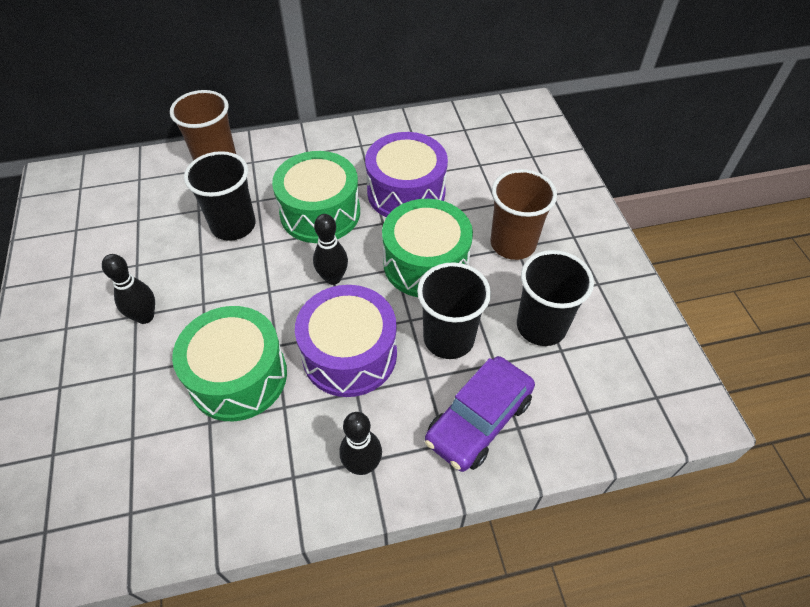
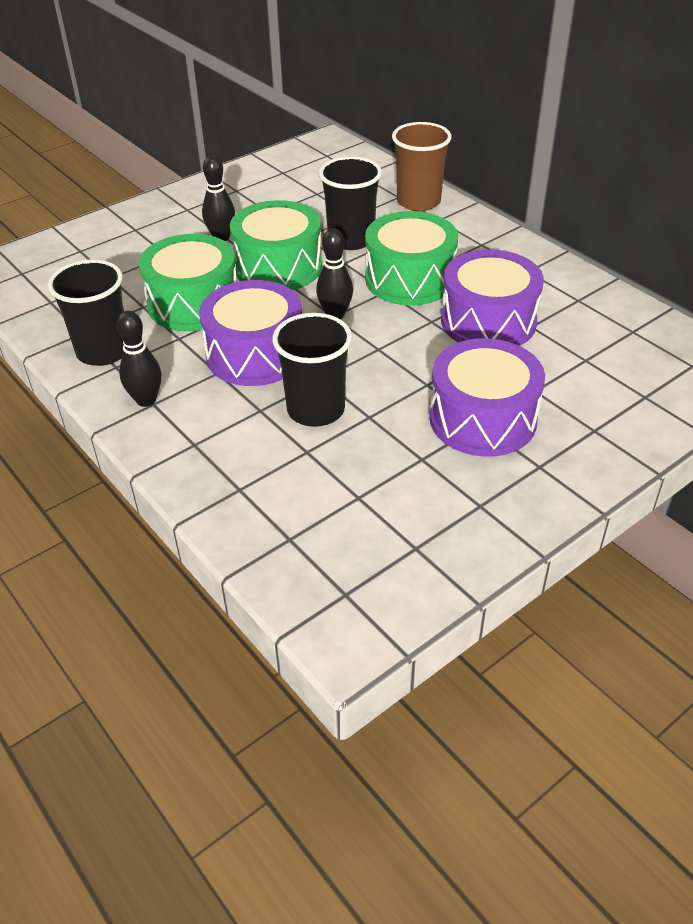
camera: 65 degrees right, 10 degrees down
green drum [382,199,473,297] -> green drum moved to [230,200,322,290]
purple car [425,356,535,472] -> none
brown cup [491,169,557,260] -> purple drum [429,338,545,457]
black cup [517,250,594,346] -> black cup moved to [48,259,124,366]

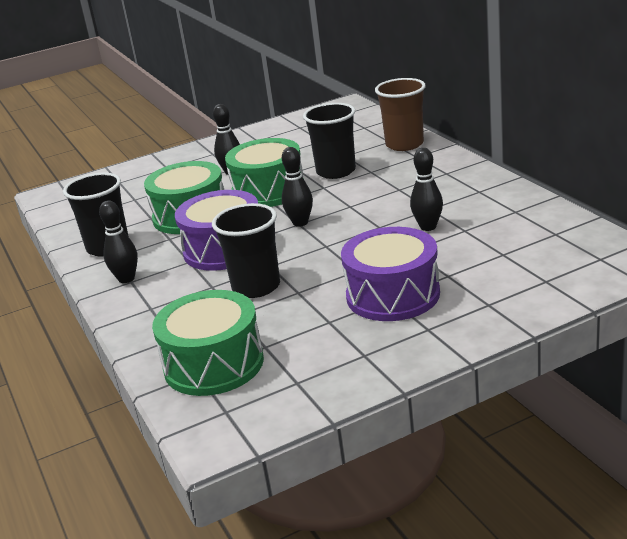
camera: 15 degrees right, 15 degrees down
green drum [365,211,458,305] -> green drum moved to [152,290,264,396]
purple drum [441,249,544,346] -> black bowling pin [410,148,443,231]

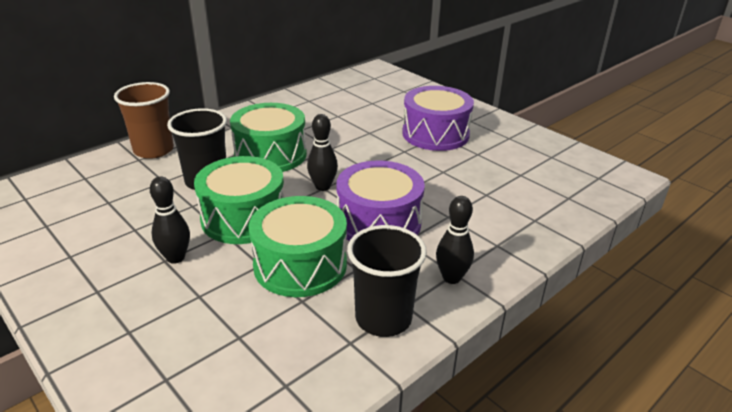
camera: 110 degrees left, 5 degrees up
green drum [152,290,264,396] -> green drum moved to [230,103,307,172]
black cup [212,203,280,298] -> none
black bowling pin [410,148,443,231] -> none

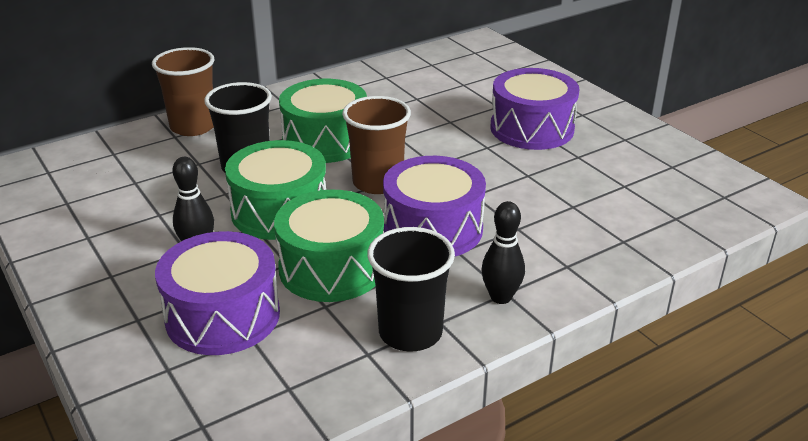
camera: 10 degrees right, 0 degrees up
black bowling pin [307,114,338,191] -> brown cup [342,96,411,194]
none -> purple drum [155,231,280,355]

